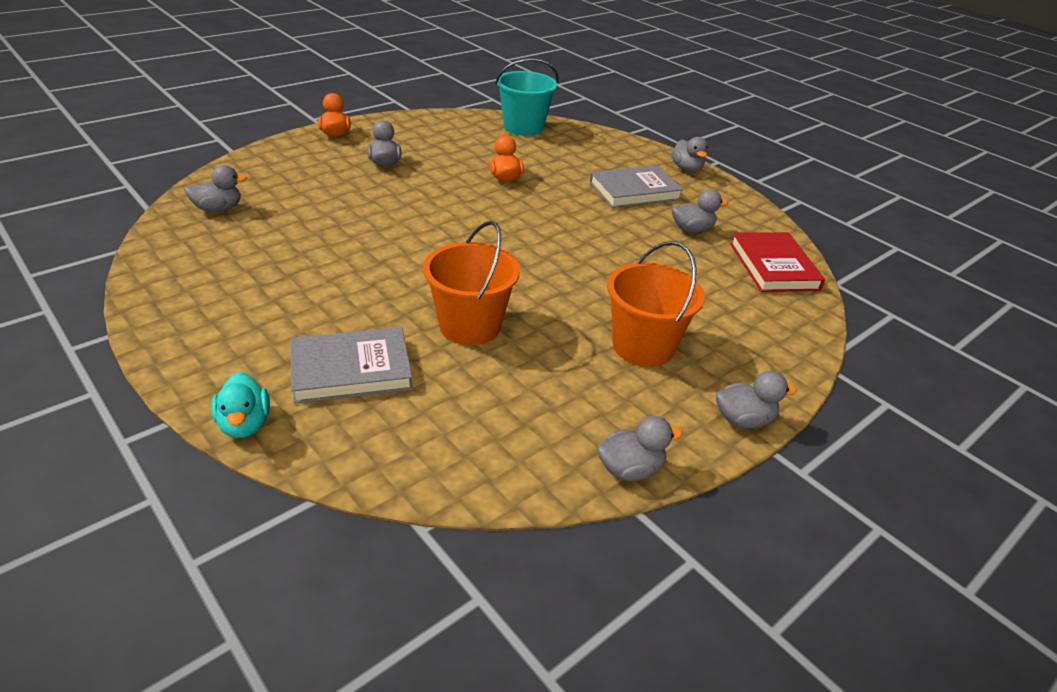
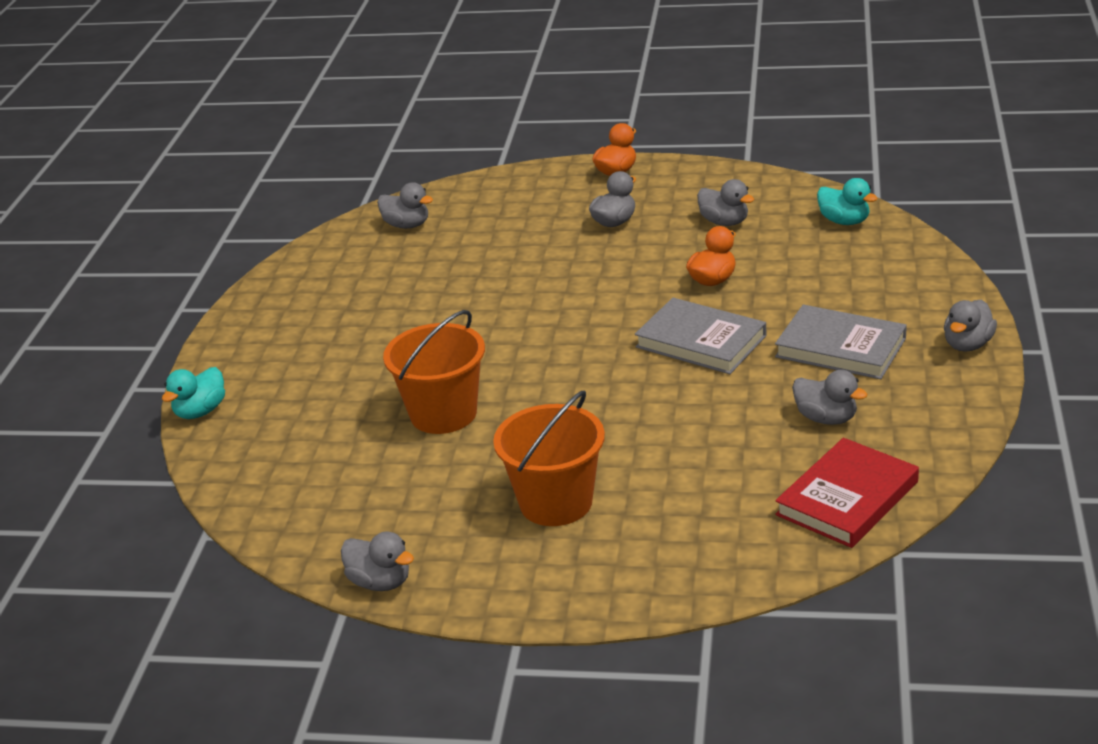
camera: 55 degrees right, 5 degrees down
grey book [290,327,413,404] -> grey book moved to [635,298,766,374]
turquoise bucket [495,58,559,136] -> turquoise duck [817,178,878,225]
grey duck [716,371,797,428] -> grey duck moved to [697,179,754,226]

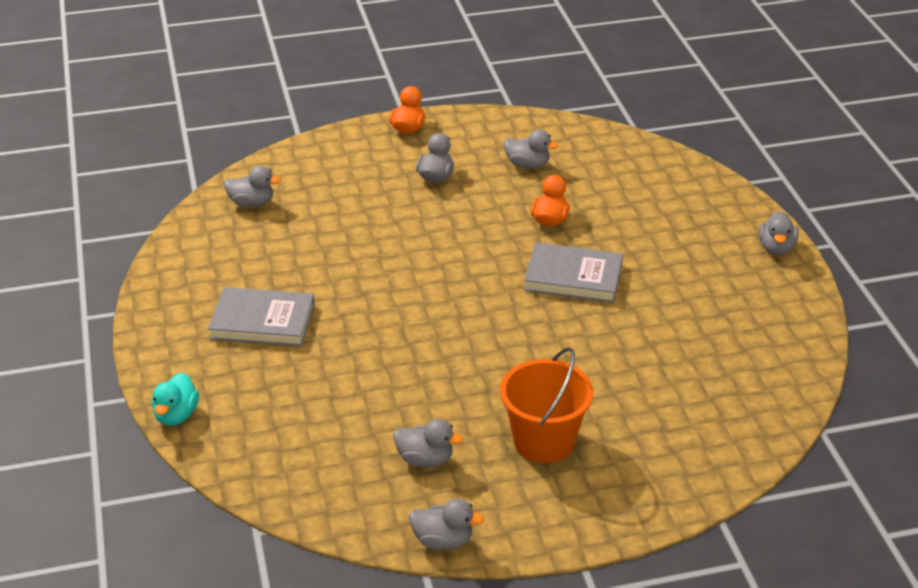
camera: 25 degrees left, 5 degrees up
orange bucket [383,310,485,434] -> none
grey book [775,304,907,380] -> grey book moved to [208,287,315,347]
red book [775,438,919,548] -> none
grey duck [792,370,868,425] -> grey duck moved to [393,419,463,468]
turquoise duck [817,178,878,225] -> none

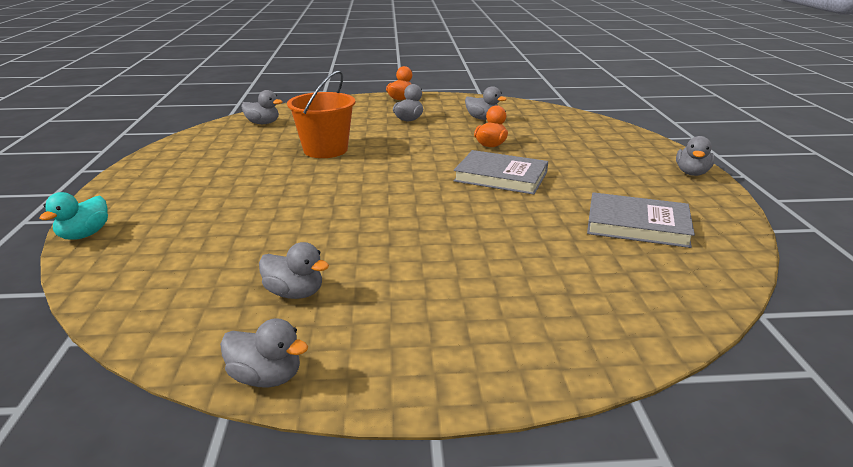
camera: 10 degrees right, 10 degrees down
grey book [208,287,315,347] -> grey book moved to [587,192,695,248]
orange bucket [500,347,593,463] -> orange bucket moved to [287,70,356,158]

